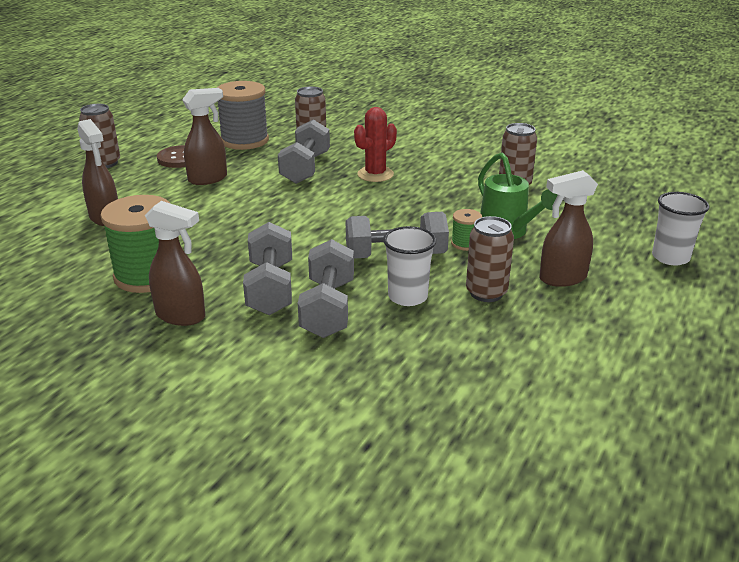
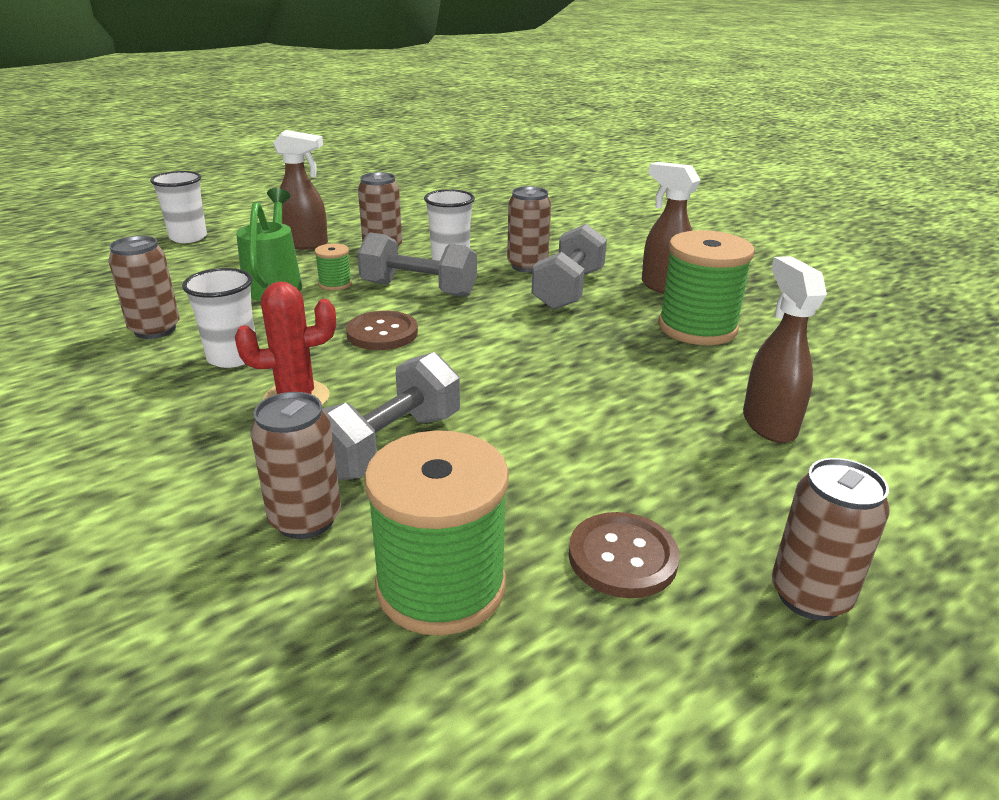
camera: 155 degrees left, 0 degrees up
brown spray bottle [182,88,227,185] -> none
grey spool [217,81,269,150] -> green spool [364,430,509,635]
grey dumbbell [298,239,354,338] -> brown can [507,186,551,272]
none -> white cup [182,268,255,368]
none -> brown button [346,311,418,350]

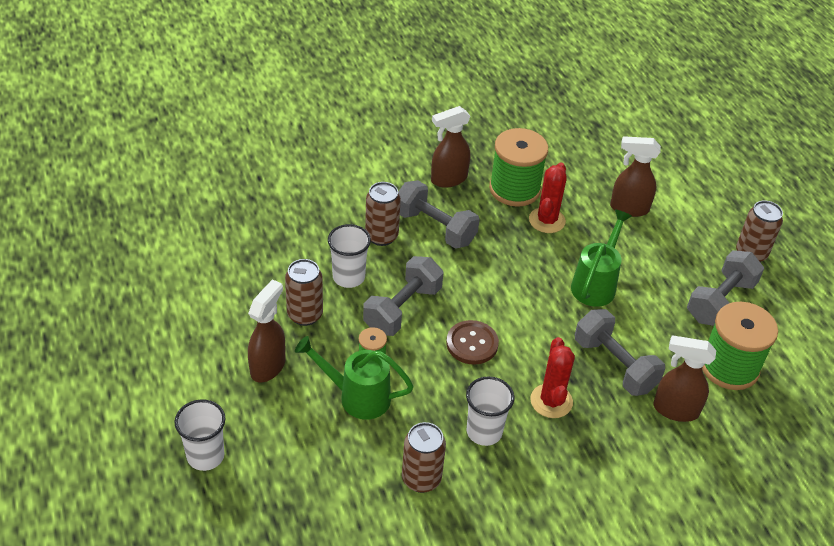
camera: 75 degrees left, 15 degrees up
brown can [250,392,341,539] -> brown spray bottle [653,335,716,422]
brown button [569,512,680,598] -> grey dumbbell [687,250,764,326]
none -> red cactus [529,163,567,233]
none -> green watering can [571,209,632,307]

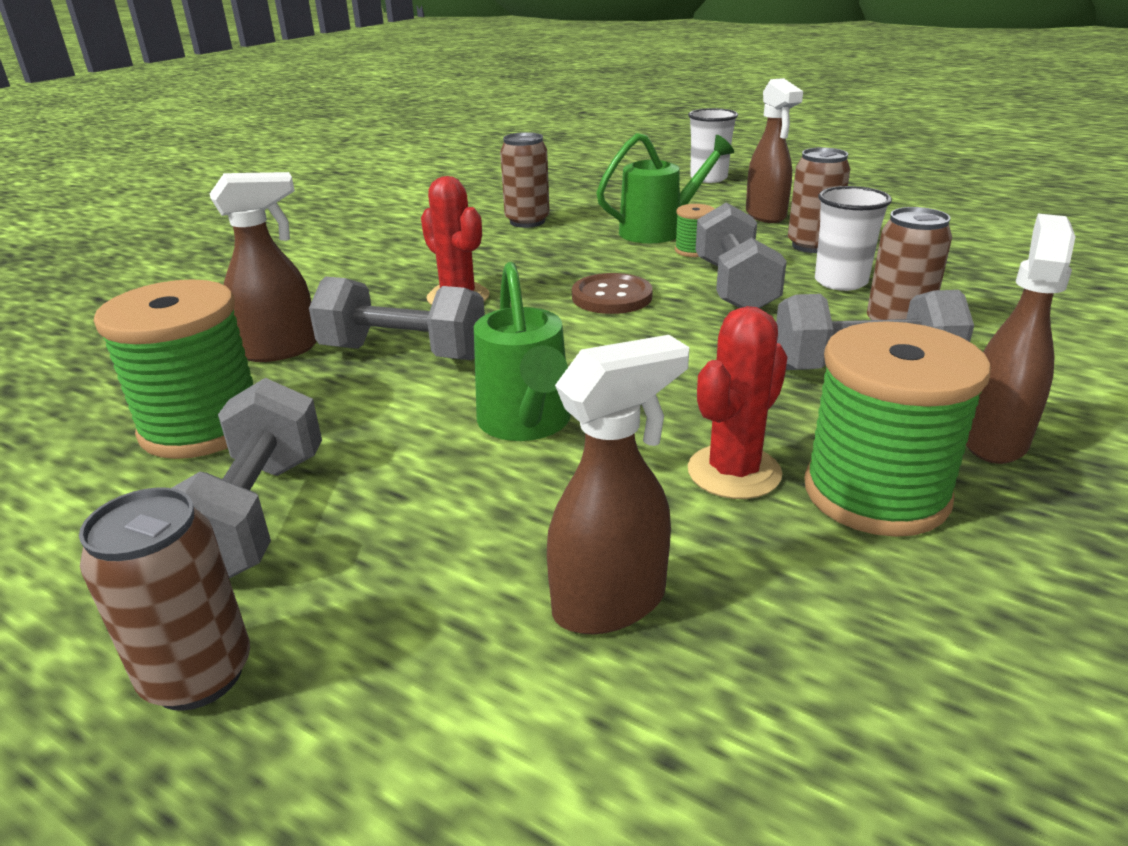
camera: 145 degrees right, 15 degrees down
white cup [466,376,514,446] -> none
red cactus [529,163,567,233] -> red cactus turned 60 degrees clockwise [688,306,788,499]

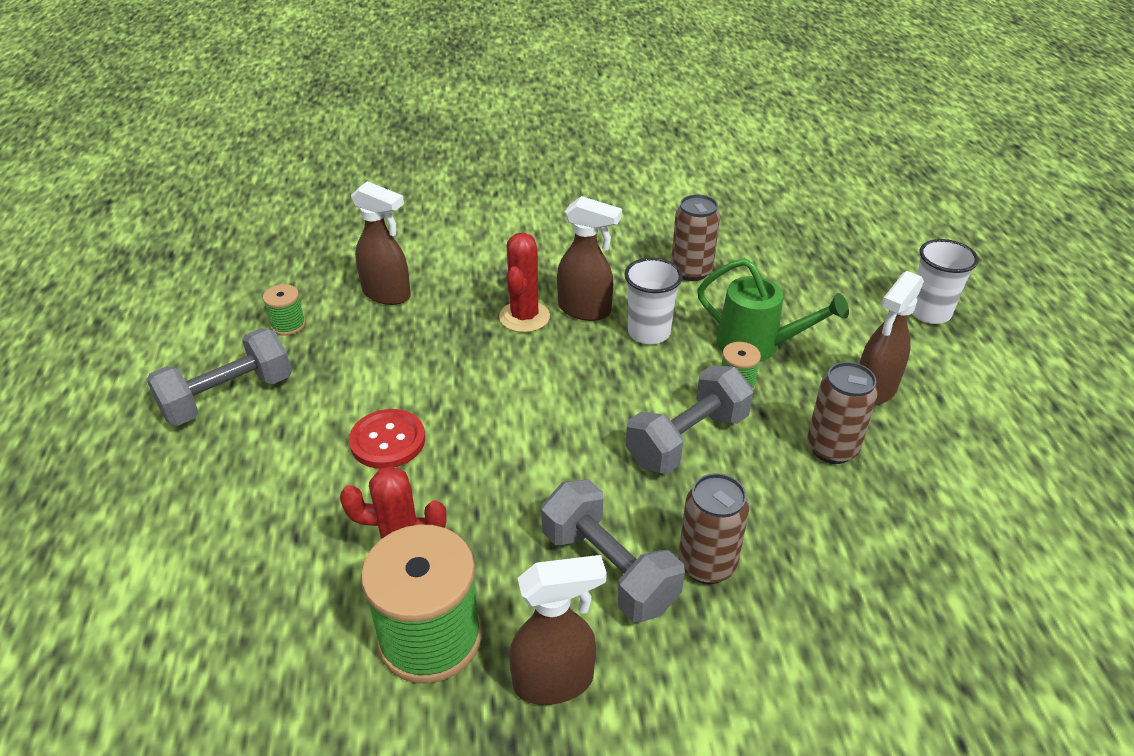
camera: 50 degrees right, 10 degrees up
brown can [79,487,250,711] -> none
green spool [94,280,253,459] -> green spool [263,284,306,336], size x0.46
grey dumbbell [309,276,485,360] -> none
green watering can [474,262,571,441] -> red button [349,409,425,469]
brown spray bottle [547,335,689,634] -> brown spray bottle moved to [557,196,622,321]
brown button [572,273,653,314] -> none
white cup [815,186,892,291] -> white cup moved to [625,258,683,344]

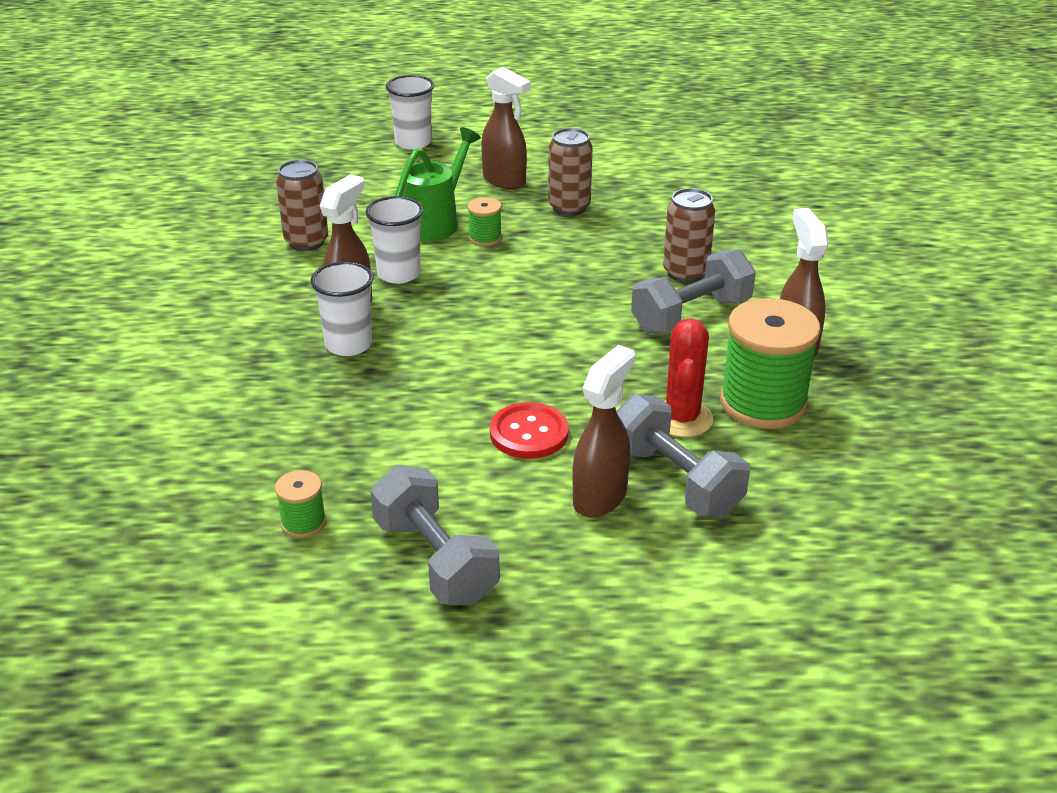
camera: 85 degrees left, 5 degrees down
brown spray bottle [351,181,411,305] -> brown spray bottle moved to [572,345,635,517]
red cactus [499,233,550,332] -> white cup [311,262,373,356]
grey dumbbell [626,365,753,474] -> grey dumbbell moved to [616,394,750,517]

